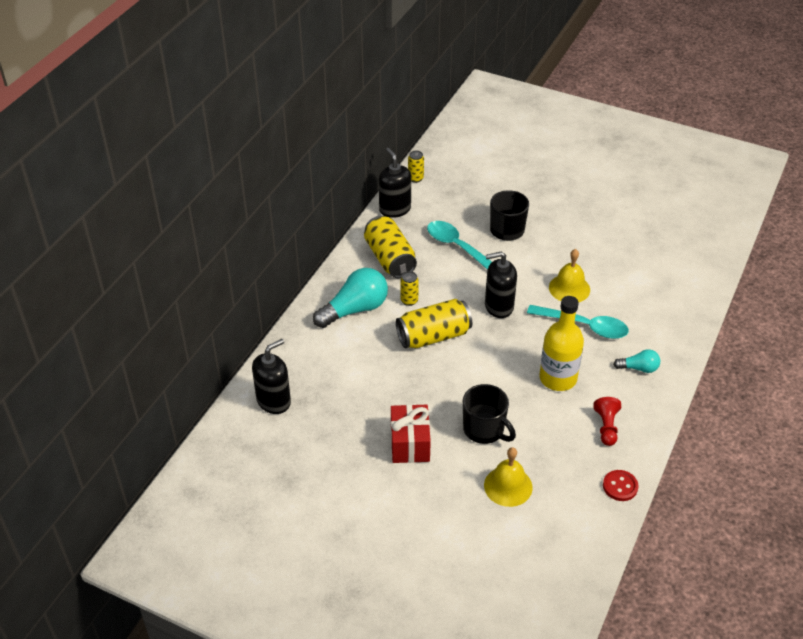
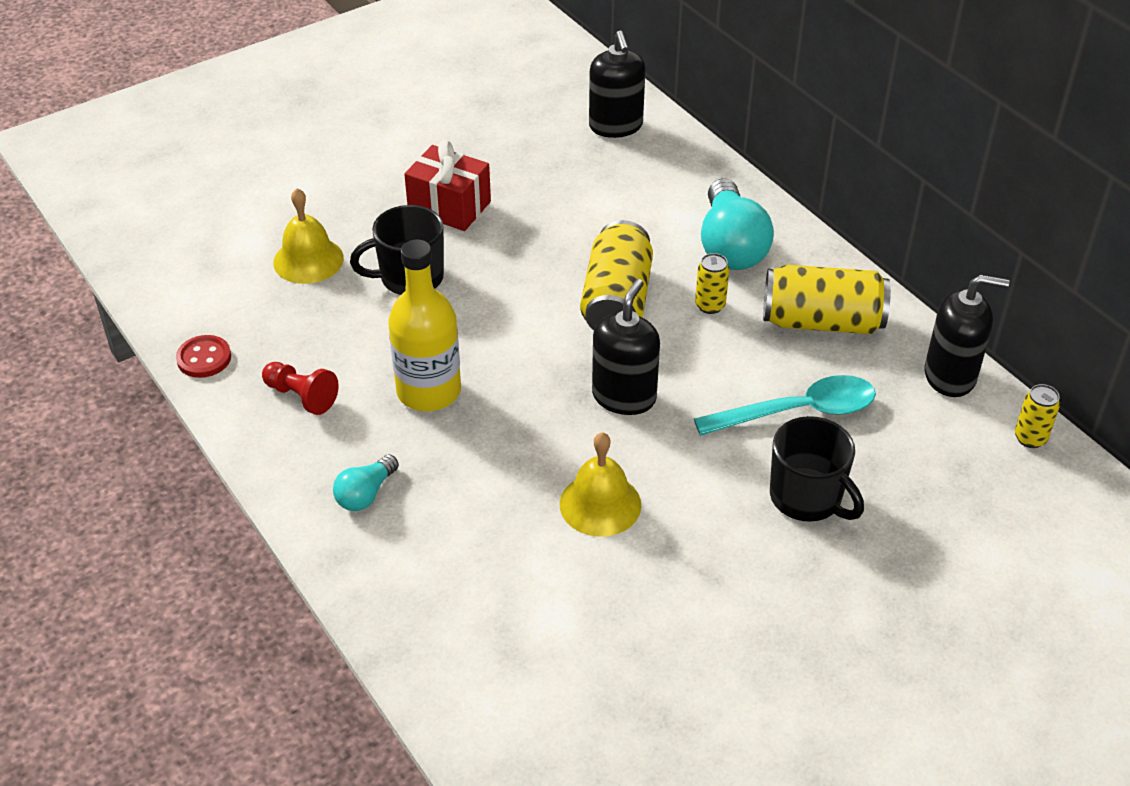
camera: 120 degrees right, 0 degrees up
turquoise spoon [527,305,629,339] -> none

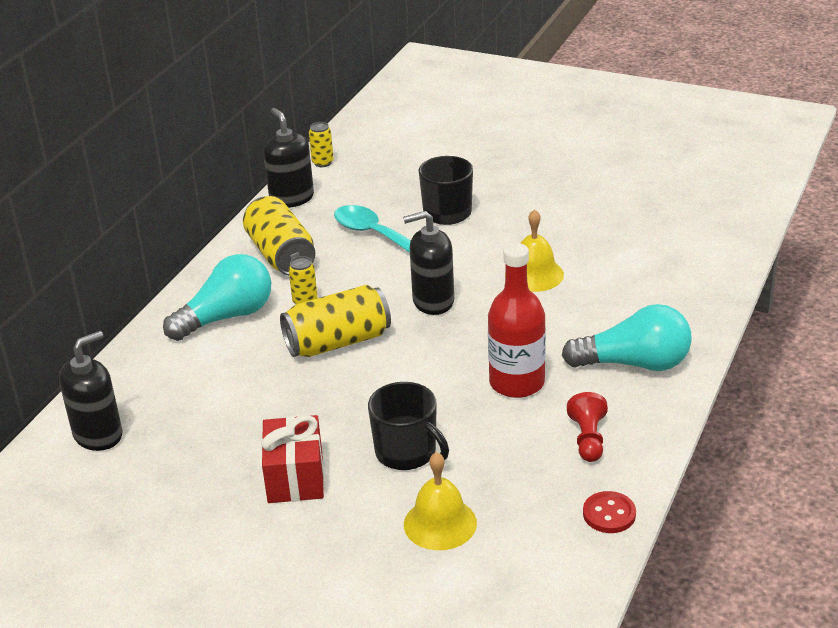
camera: 120 degrees left, 10 degrees down
turquoise light bulb [333,454,399,511] -> turquoise light bulb [562,304,692,371], size x1.92
yellow bottle [388,239,461,411] -> red bottle [488,243,546,398]

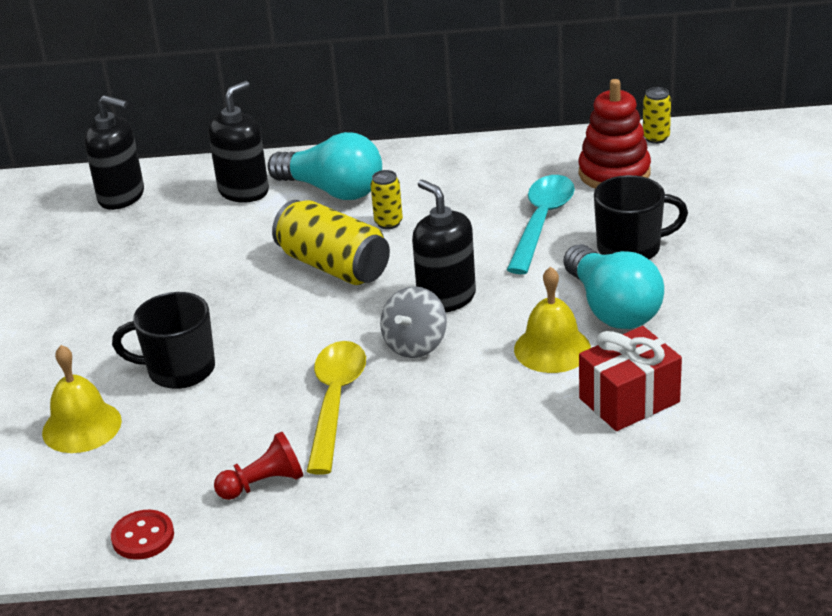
camera: 65 degrees right, 0 degrees up
yellow can [243,196,315,275] -> none
red gift [261,415,324,503] -> red gift moved to [579,326,682,431]
black soap dispenser [263,108,314,208] -> black soap dispenser moved to [208,81,269,203]
black mug [368,382,449,470] -> black mug turned 75 degrees clockwise [112,292,215,389]
red bottle [488,243,546,398] -> yellow spoon [306,341,366,474]
turquoise light bulb [562,304,692,371] -> turquoise light bulb moved to [563,244,664,329]
none -> grey spinning top [380,286,447,358]
none -> red stacking toy [578,79,651,189]

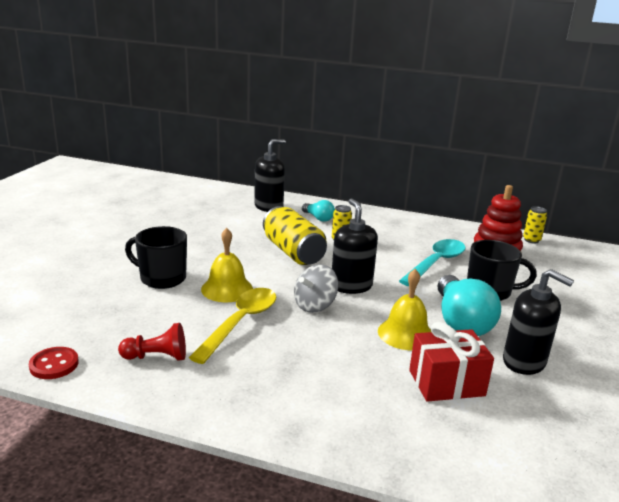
camera: 15 degrees right, 10 degrees down
yellow bell [42,345,122,453] -> yellow bell moved to [201,228,253,302]
black soap dispenser [84,95,144,210] -> black soap dispenser moved to [503,269,574,375]
turquoise light bulb [268,132,382,200] -> turquoise light bulb [302,200,335,222], size x0.52

